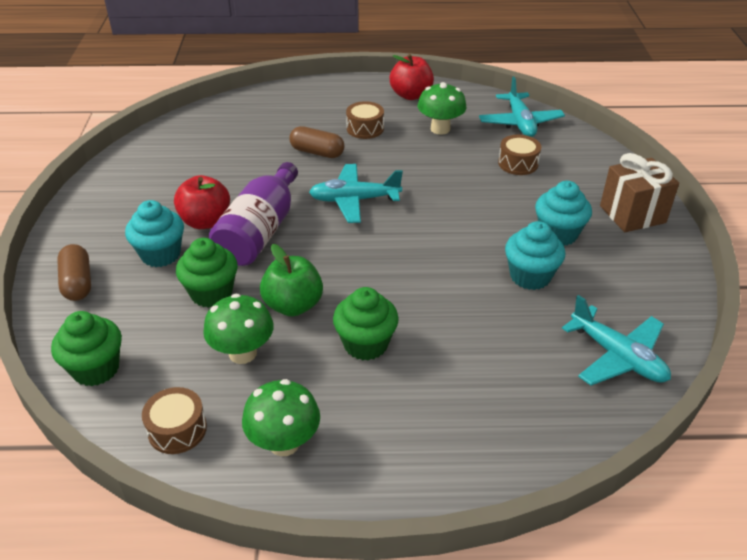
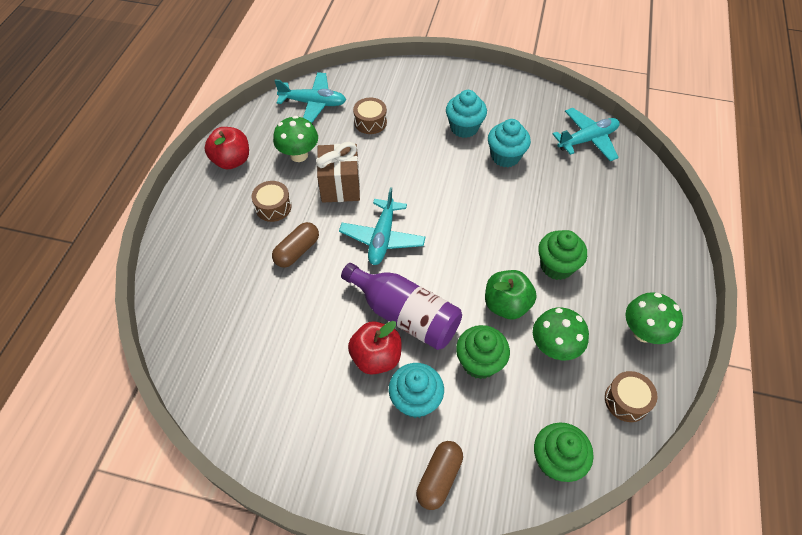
camera: 75 degrees left, 15 degrees up
brown capsule [57,244,91,301] -> brown capsule turned 60 degrees counterclockwise [416,441,463,510]
brown gift [600,153,679,232] -> brown gift moved to [316,142,360,203]

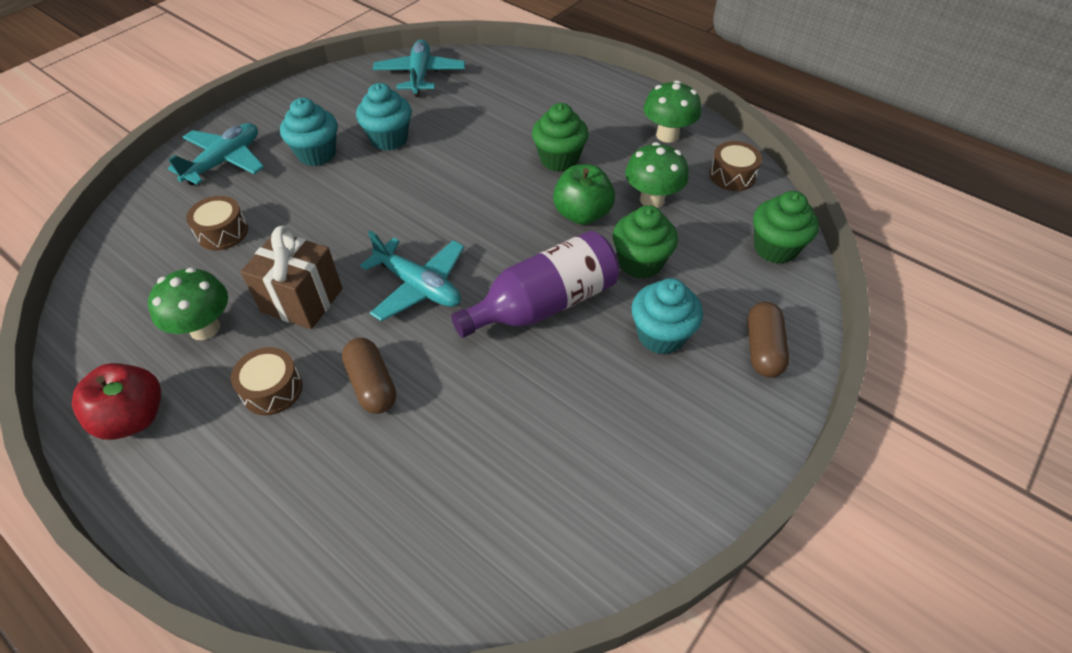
camera: 65 degrees left, 5 degrees down
turquoise plane [274,72,346,123] -> turquoise plane moved to [168,123,264,186]
red apple [348,321,402,375] -> none
brown capsule [416,441,463,510] -> brown capsule turned 45 degrees clockwise [747,302,789,377]

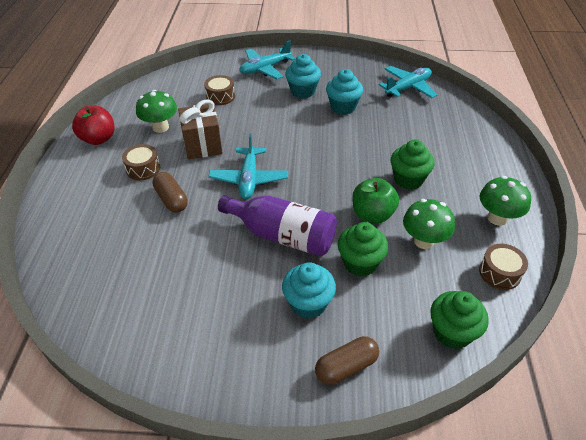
camera: 55 degrees right, 5 degrees down
turquoise plane [168,123,264,186] -> turquoise plane turned 150 degrees clockwise [239,41,295,79]
brown capsule [342,338,396,414] -> brown capsule turned 60 degrees counterclockwise [152,172,188,213]

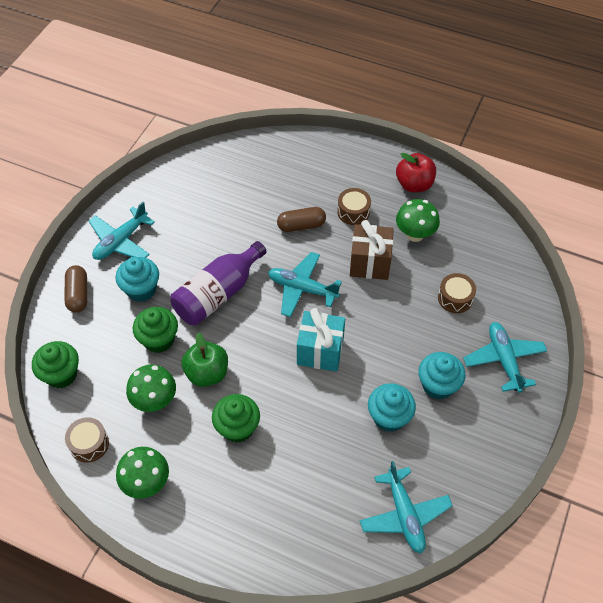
camera: 110 degrees right, 10 degrees up
none -> turquoise plane [89,202,155,260]
none -> turquoise gift [297,308,345,372]

